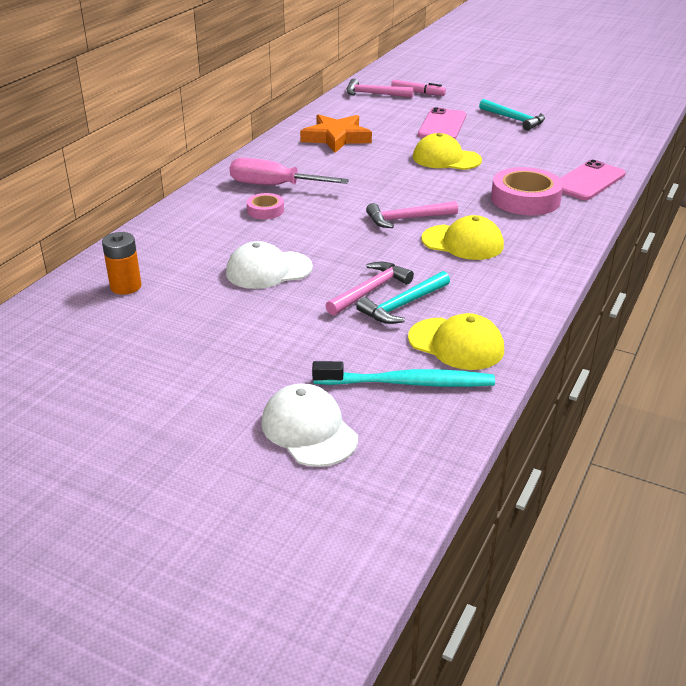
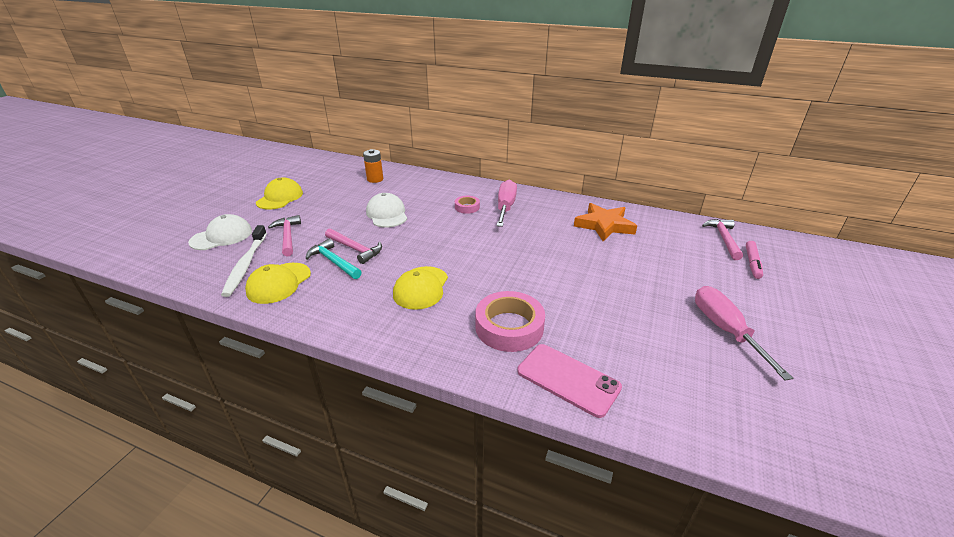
camera: 85 degrees right, 0 degrees up
turquoise toothbrush [312,361,495,387] -> white toothbrush [221,225,267,297]
pink hammer [366,201,458,228] -> pink hammer moved to [268,215,301,256]
yellow cap [413,133,482,170] -> yellow cap moved to [256,177,303,210]
pink phone [418,107,466,139] -> none
turquoise hammer [479,99,545,131] -> pink screwdriver [695,286,793,381]

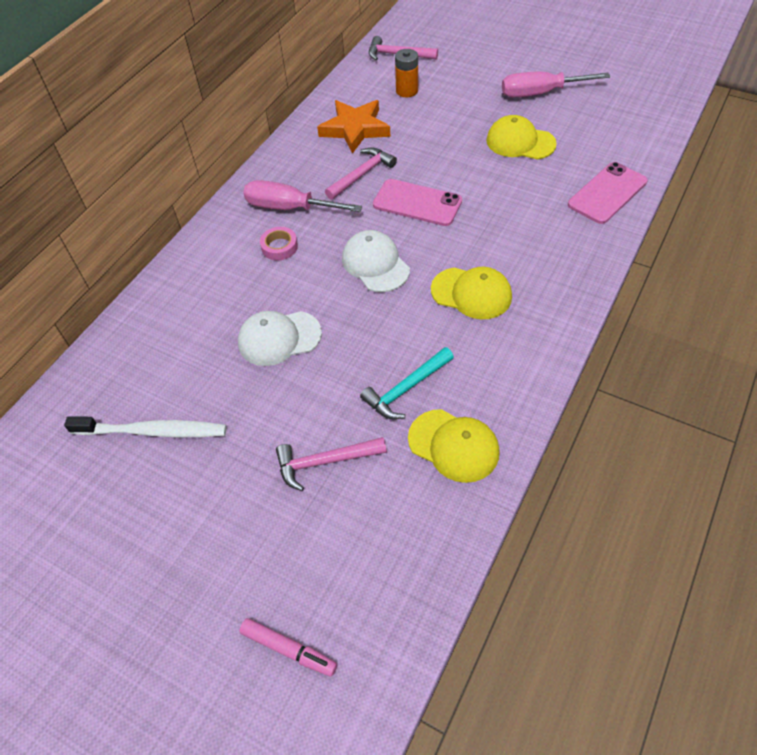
camera: 80 degrees left, 20 degrees up
white cap [188,214,252,250] -> white cap moved to [342,230,410,292]
white toothbrush [221,225,267,297] -> white toothbrush moved to [64,416,226,437]
yellow cap [256,177,303,210] -> yellow cap moved to [486,115,557,160]
pink hammer [325,228,382,264] -> pink hammer moved to [325,147,397,200]
orange battery [363,149,383,183] -> orange battery moved to [395,49,418,97]
pink tape [475,291,545,352] -> none
pink marker [746,241,763,279] -> pink marker moved to [239,618,337,677]
none -> pink phone [373,179,462,226]

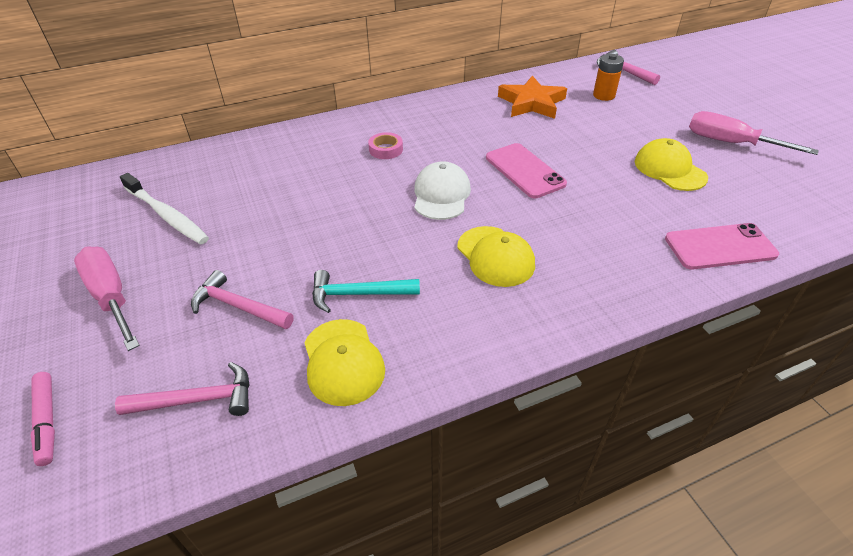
camera: 35 degrees right, 10 degrees down
white cap [238,311,322,366] -> none
pink screwdriver [243,180,362,212] -> pink screwdriver moved to [74,246,140,351]
pink hammer [325,147,397,200] -> pink hammer moved to [115,362,249,416]

